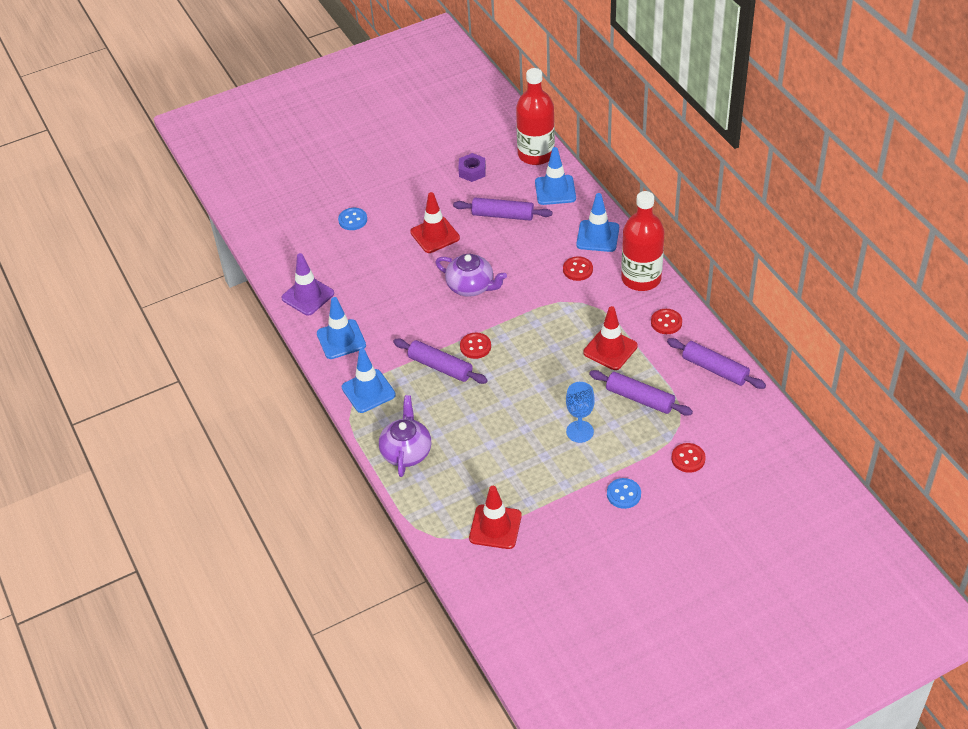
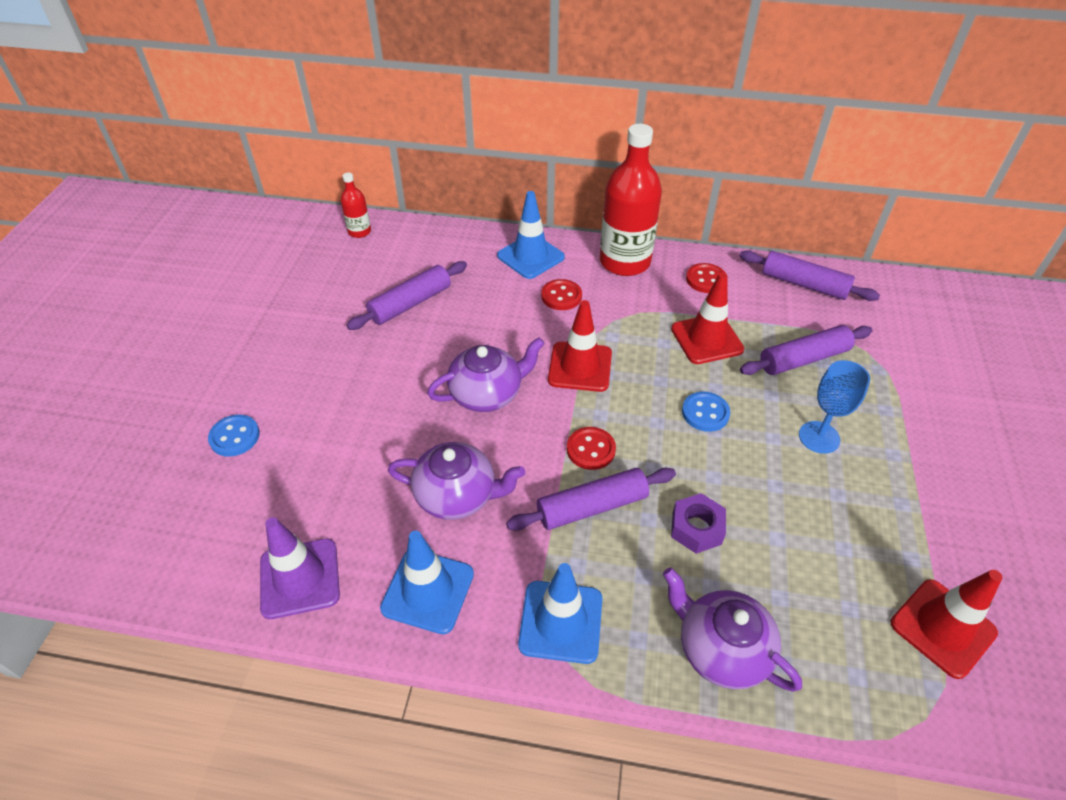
camera: 55 degrees left, 0 degrees up
red traffic cone [410,192,460,253] -> red traffic cone moved to [548,300,612,392]
purple nut [458,153,486,182] -> purple nut moved to [671,493,726,554]
red bottle [516,68,555,165] -> red bottle [341,172,371,238], size x0.47
blue traffic cone [535,147,576,205] -> none
blue button [607,478,641,509] -> blue button moved to [682,392,731,432]
purple rolling pin [667,338,766,389] -> purple rolling pin turned 45 degrees clockwise [740,250,880,301]
red button [671,443,706,473] -> none
none -> purple teapot [388,442,525,520]

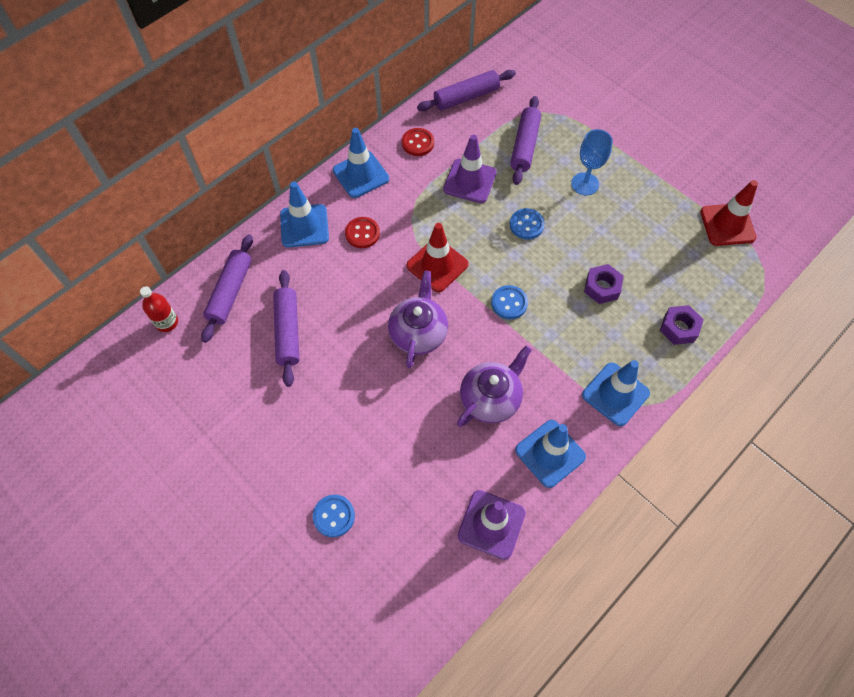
camera: 55 degrees left, 15 degrees up
purple rolling pin [506,467,676,531] -> purple rolling pin moved to [201,234,253,343]
red button [567,427,616,470] -> blue button [491,285,528,319]
red bottle [600,124,662,276] -> blue traffic cone [333,128,389,198]
purple teapot [663,567,802,692] -> purple nut [660,305,704,345]
red traffic cone [671,273,744,364] -> purple traffic cone [443,134,497,203]

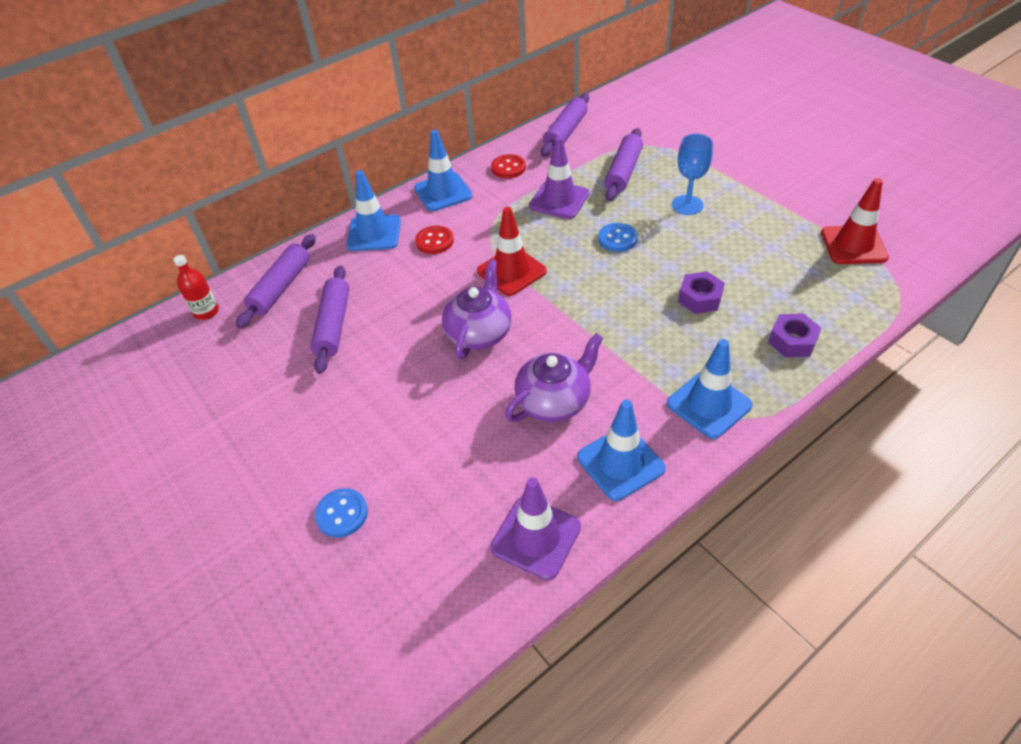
camera: 10 degrees right, 15 degrees down
purple rolling pin [417,70,516,111] -> purple rolling pin turned 45 degrees counterclockwise [541,93,589,156]
blue button [491,285,528,319] -> none

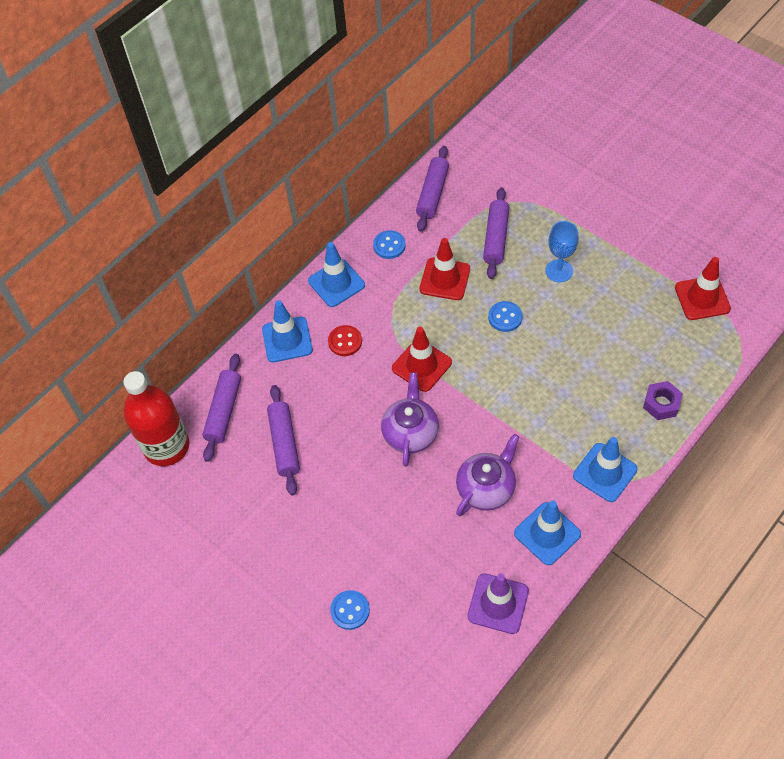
camera: 10 degrees left, 10 degrees up
red bottle [173,255,219,320] -> red bottle [123,371,189,466], size x2.12
red button [491,154,526,178] -> blue button [373,230,406,259]
purple traffic cone [529,136,589,219] -> red traffic cone [420,238,470,300]
purple nut [678,271,725,314] -> none

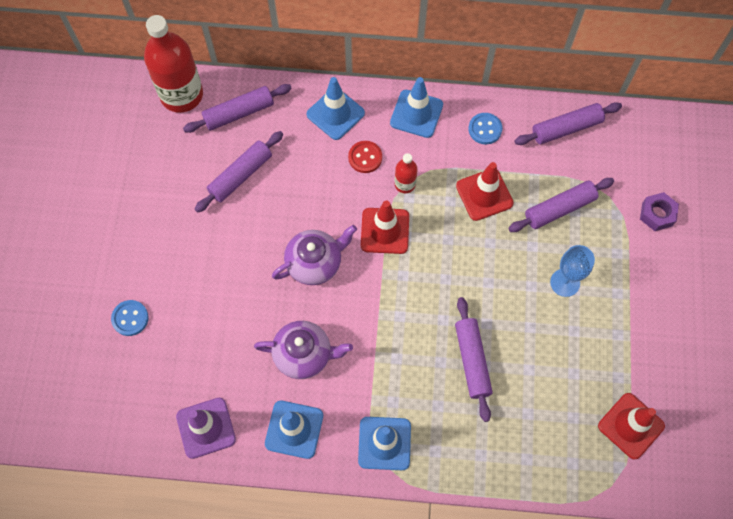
camera: 50 degrees right, 10 degrees up
blue button [488,301,523,332] -> none
purple nut [643,381,683,420] -> purple nut moved to [640,192,679,231]
none -> red bottle [395,153,418,193]
none -> purple rolling pin [455,297,493,422]

